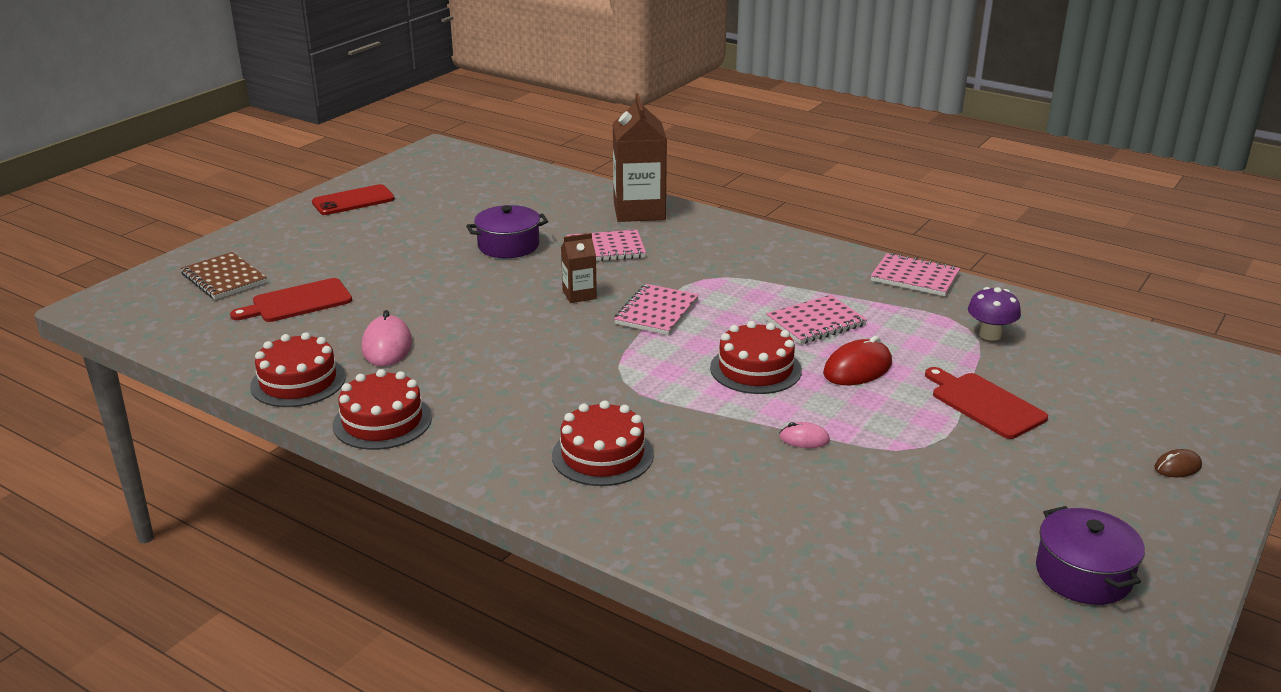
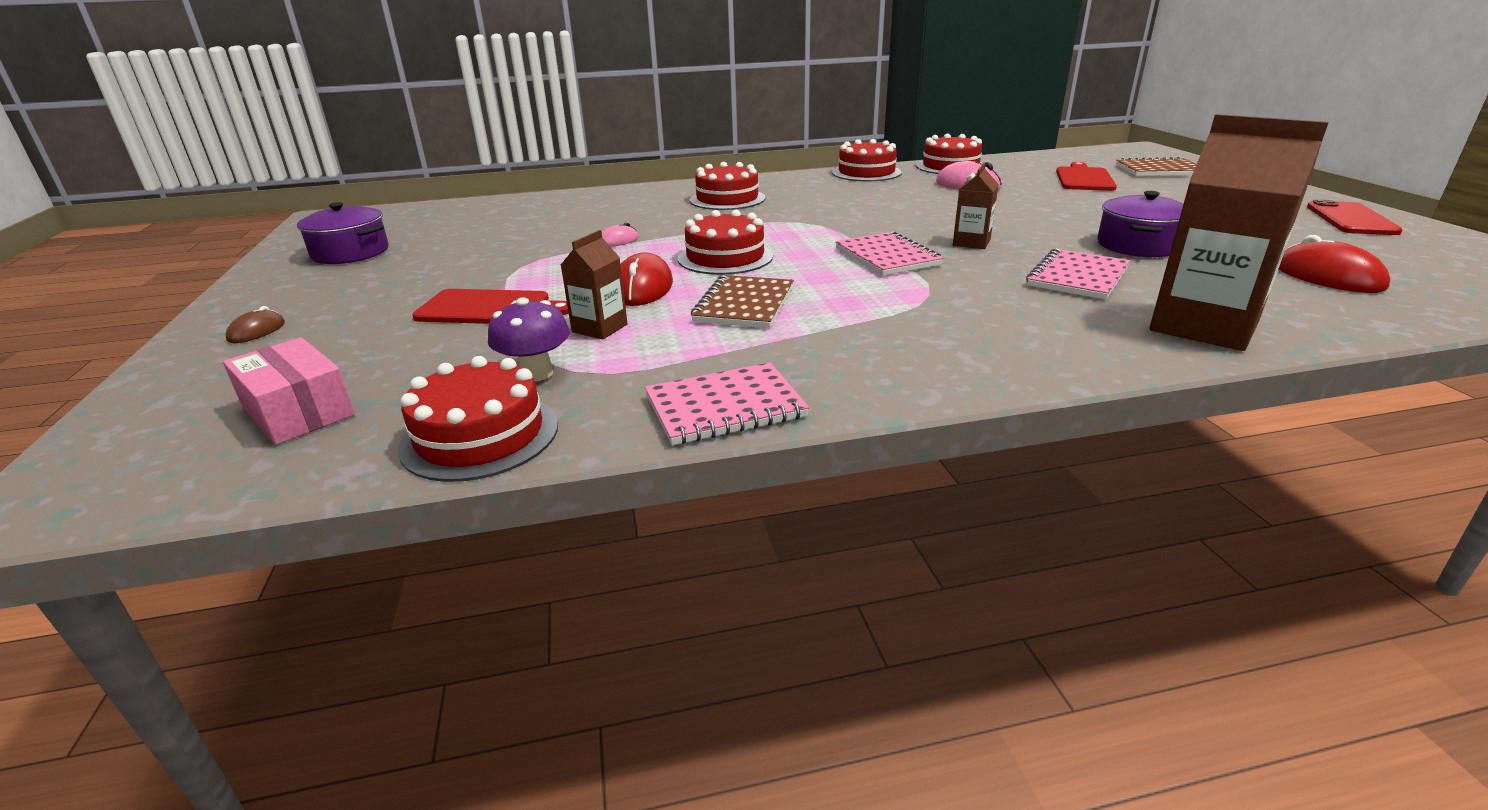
camera: 135 degrees right, 0 degrees up
pink notebook [766,295,867,344] -> brown notebook [691,275,794,328]
none -> pink box [223,337,355,445]
none -> red cake [398,356,558,482]
none -> brown carton [561,230,628,339]
none -> red mouse [1279,235,1390,293]

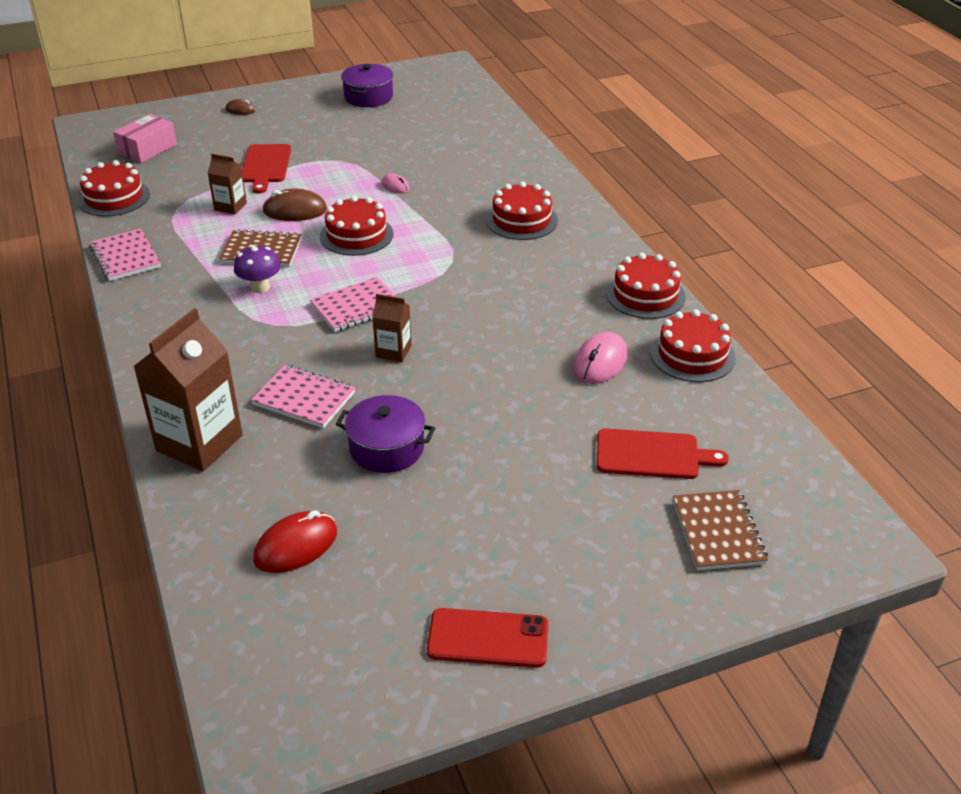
camera: 80 degrees right, 10 degrees up
purple mushroom [488,297,570,381] -> purple mushroom moved to [234,245,281,293]
red mouse [620,252,673,306] -> brown mouse [262,189,327,221]

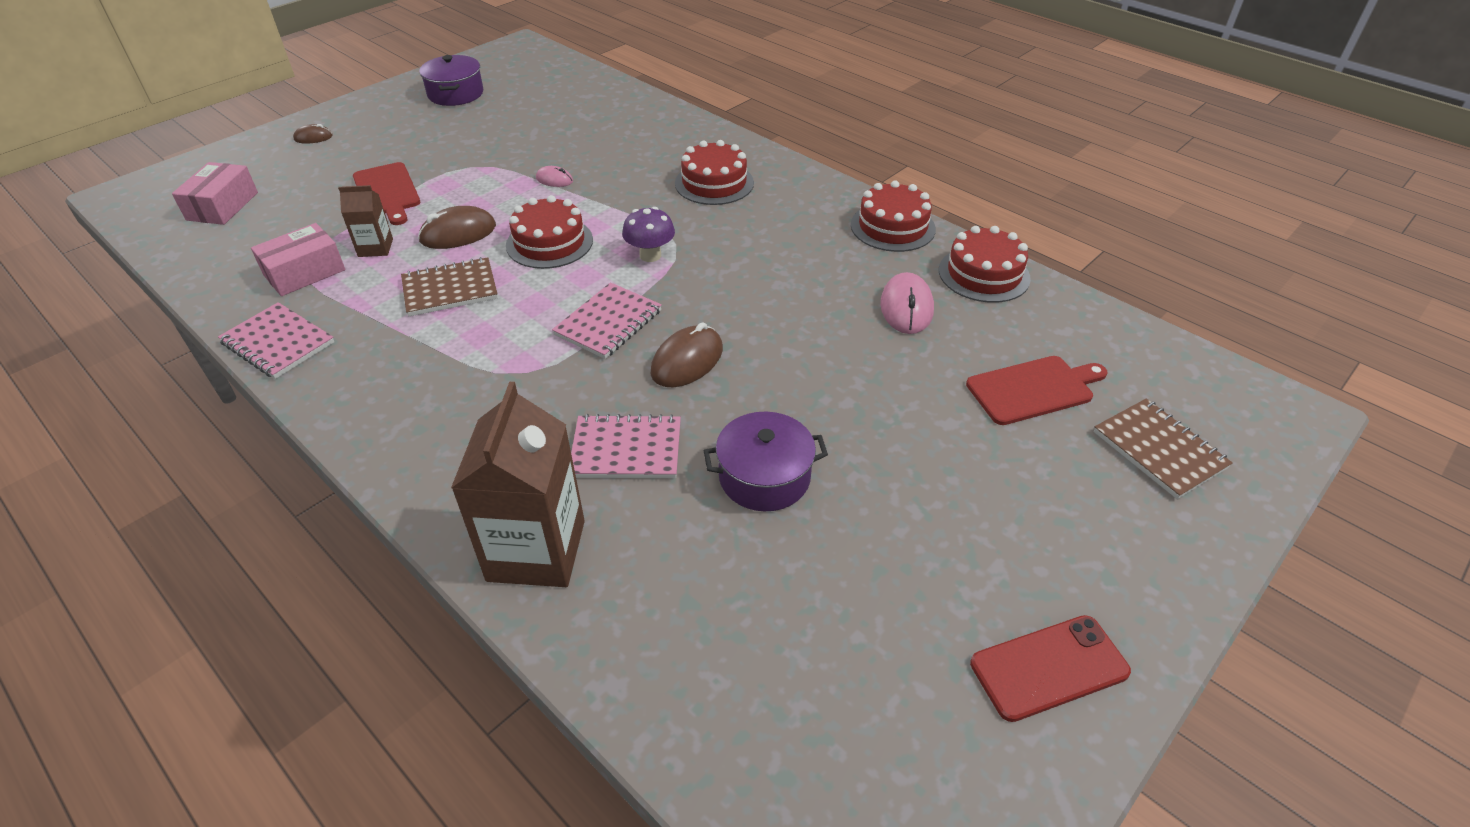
camera: 25 degrees left, 5 degrees up
red cake [78,160,150,217] -> none
purple mushroom [234,245,281,293] -> purple mushroom moved to [622,207,675,262]
red mouse [253,510,337,573] -> none
brown carton [372,294,412,362] -> brown mouse [651,322,723,387]
none -> pink box [251,223,345,296]

